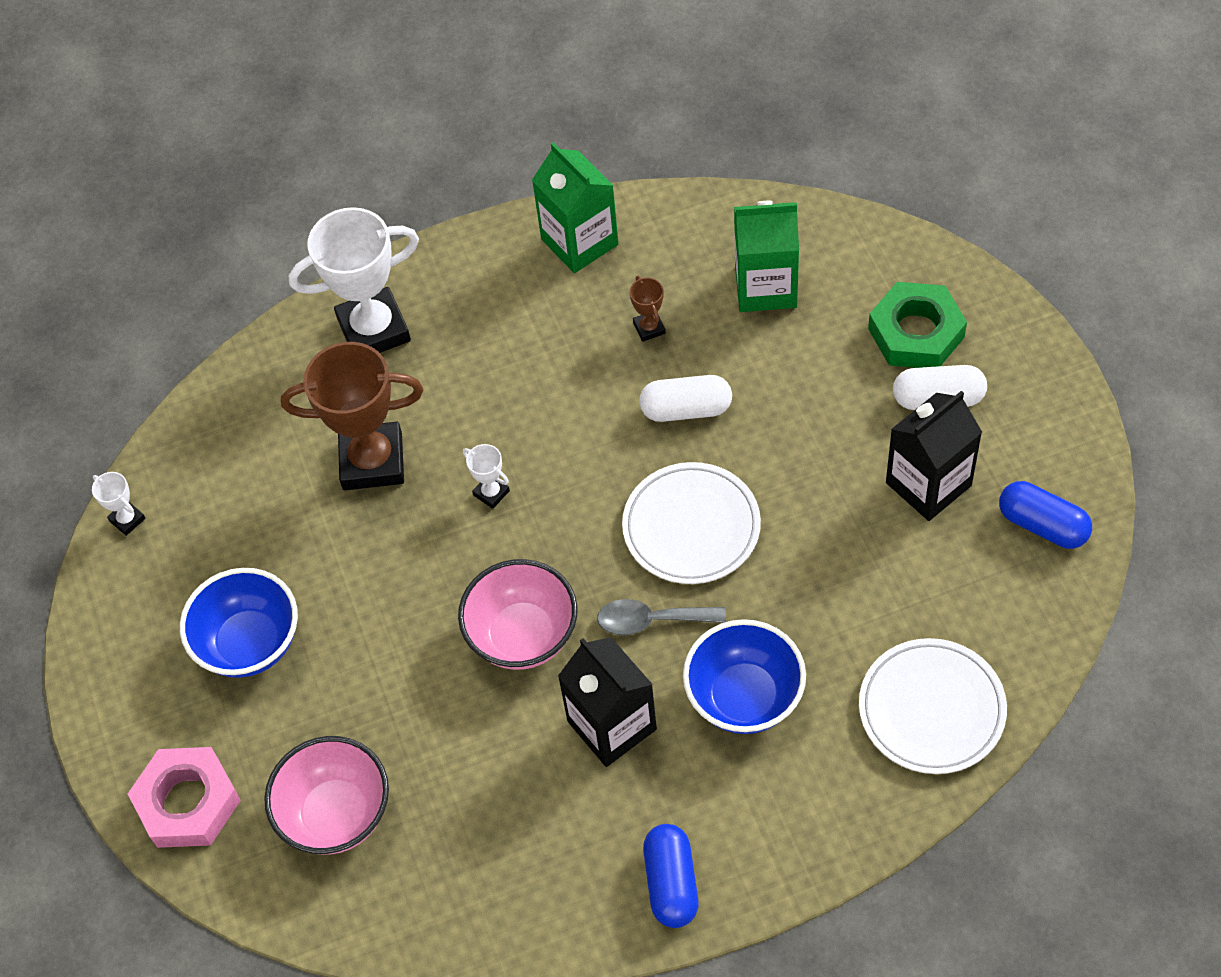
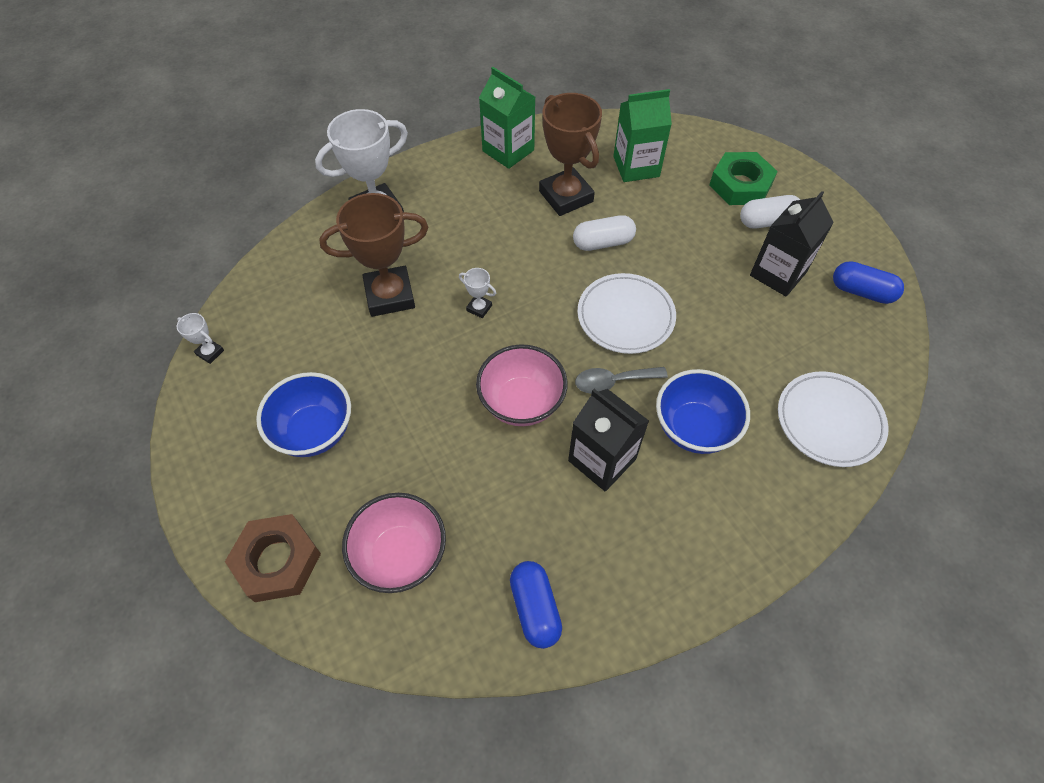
camera: 15 degrees left, 0 degrees up
pink nut [128,747,241,848] -> brown nut [225,514,321,602]
brown trophy [630,276,666,342] -> brown trophy [539,93,602,216], size x2.35
blue capsule [643,824,698,928] -> blue capsule moved to [510,561,562,649]

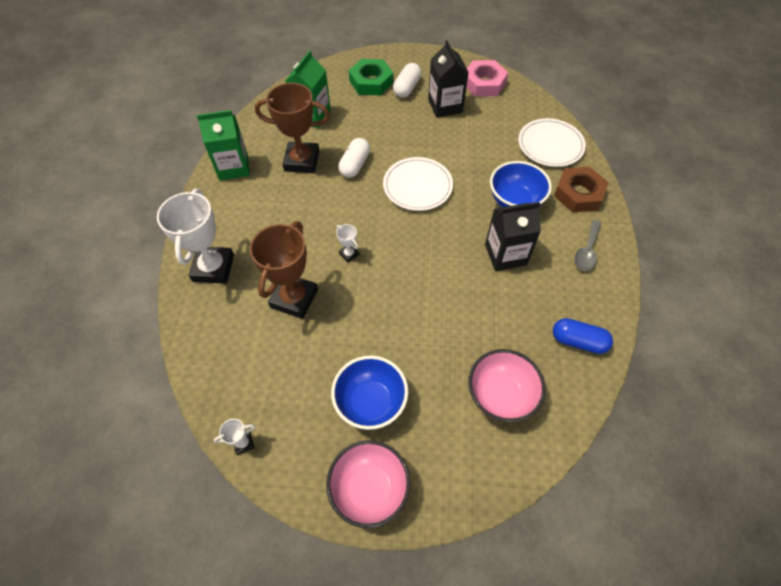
camera: 55 degrees left, 0 degrees up
brown nut [225,514,321,602] -> brown nut moved to [554,167,609,212]
white trophy [459,268,496,318] -> white trophy turned 75 degrees clockwise [336,224,359,263]
pink bowl [476,344,568,426] -> pink bowl moved to [326,440,410,528]
grey spoon [575,367,668,394] -> grey spoon moved to [574,220,602,271]
blue capsule [833,261,904,304] -> pink nut [466,60,508,97]

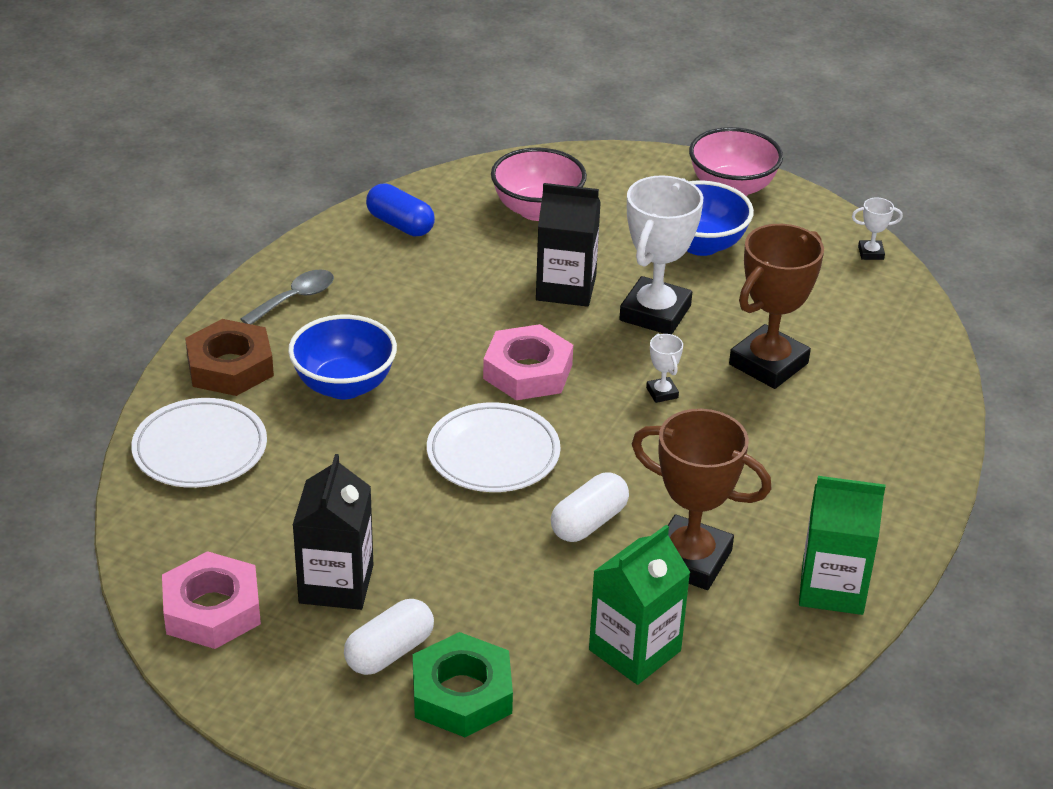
camera: 160 degrees left, 20 degrees down
white trophy [157,189,234,284] -> white trophy moved to [619,175,703,334]
black carton [485,202,541,271] -> black carton moved to [536,183,601,307]
none -> pink nut [483,324,573,400]

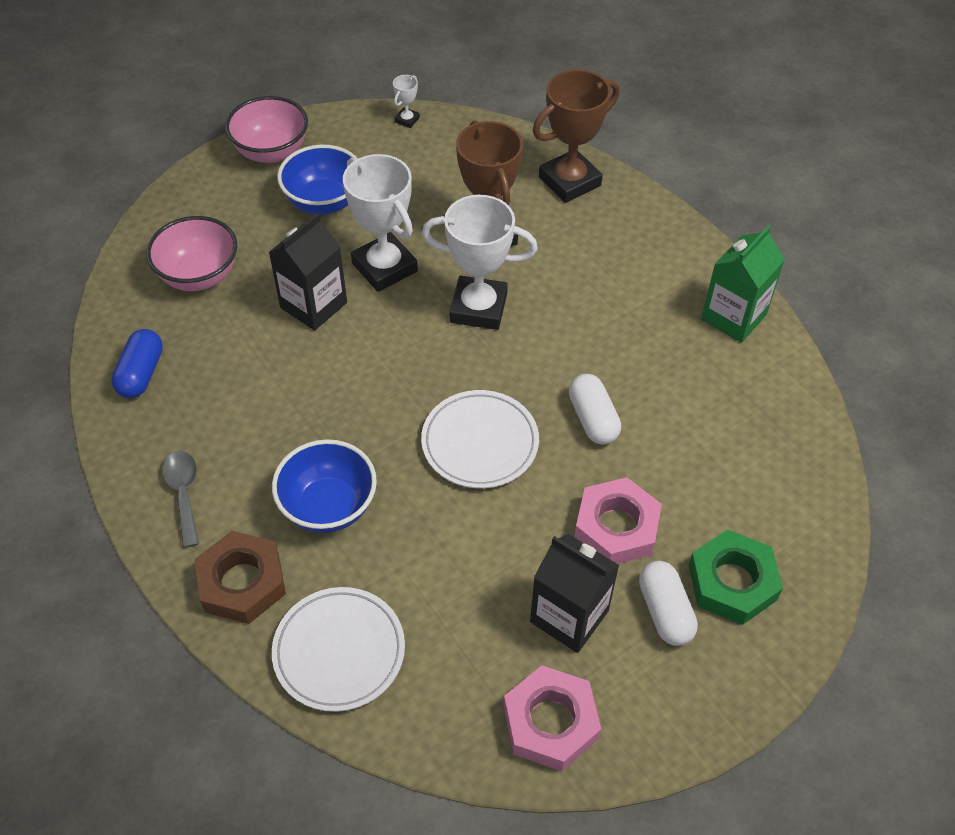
camera: 60 degrees left, 15 degrees up
blue capsule [366,184,435,236] -> blue capsule turned 60 degrees counterclockwise [111,329,163,398]
pink nut [483,324,573,400] -> pink nut moved to [574,477,662,564]
green carton [589,525,691,685] -> none
brown trophy [632,409,772,590] -> brown trophy moved to [533,69,619,203]
white trophy [646,334,683,403] -> white trophy [422,195,538,330], size x2.35

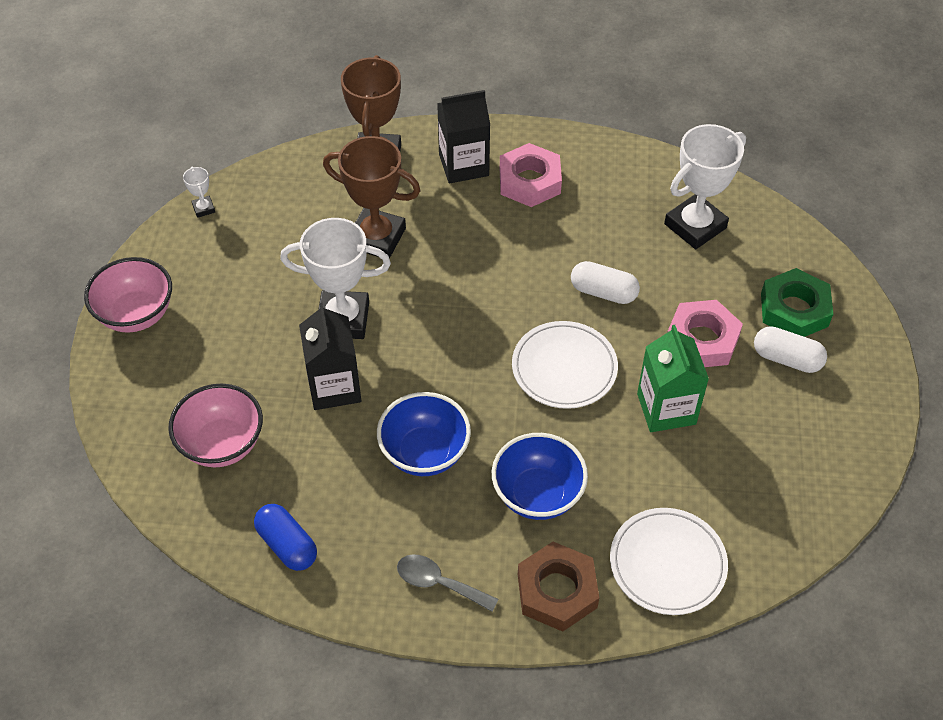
camera: 50 degrees left, 0 degrees up
blue bowl [277,145,358,215] -> blue bowl moved to [377,392,471,476]
white trophy [422,195,538,330] -> white trophy moved to [664,124,746,249]
pink nut [504,665,601,771] -> pink nut moved to [500,143,562,207]
black carton [530,534,619,653] -> black carton moved to [437,90,490,183]
green carton [701,225,785,343] -> green carton moved to [637,325,709,432]

